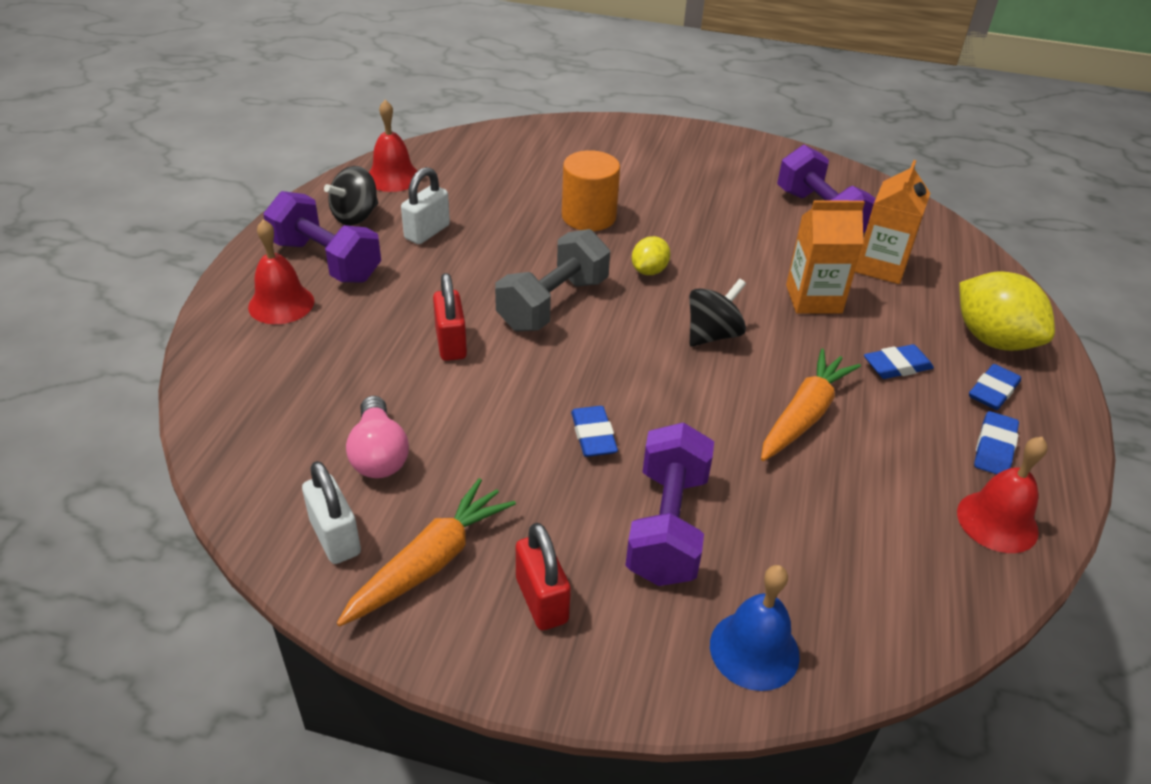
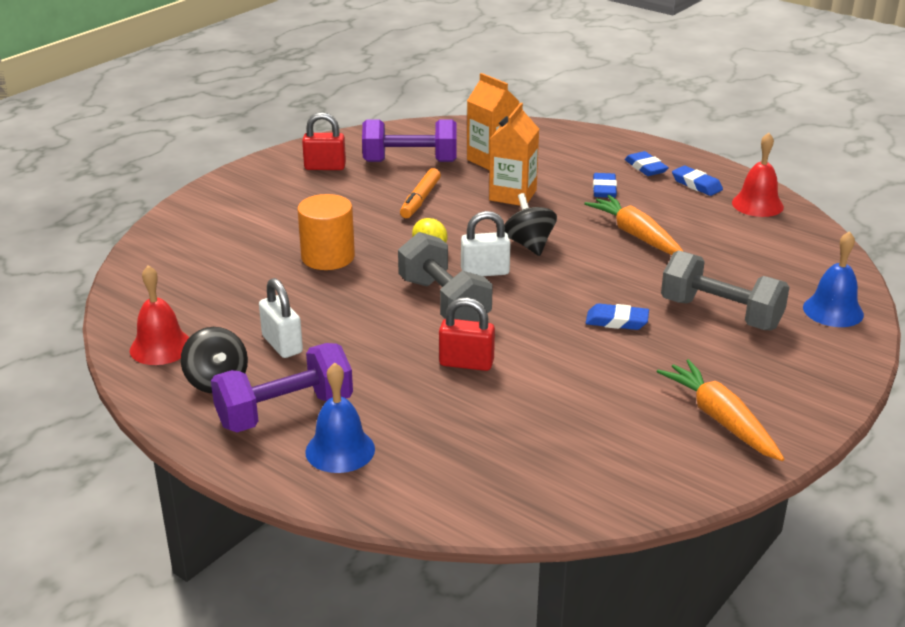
camera: 65 degrees left, 10 degrees down
red bell [248,219,314,324] -> blue bell [305,362,375,473]
white padlock [302,461,361,564] -> white padlock moved to [461,211,511,276]
pink light bulb [346,396,409,478] -> none
red padlock [516,523,571,630] -> red padlock moved to [302,112,346,170]
purple dumbbell [625,422,714,586] -> grey dumbbell [661,250,790,330]
yellow lemon [959,271,1055,351] -> none
none -> orange marker [400,168,441,218]

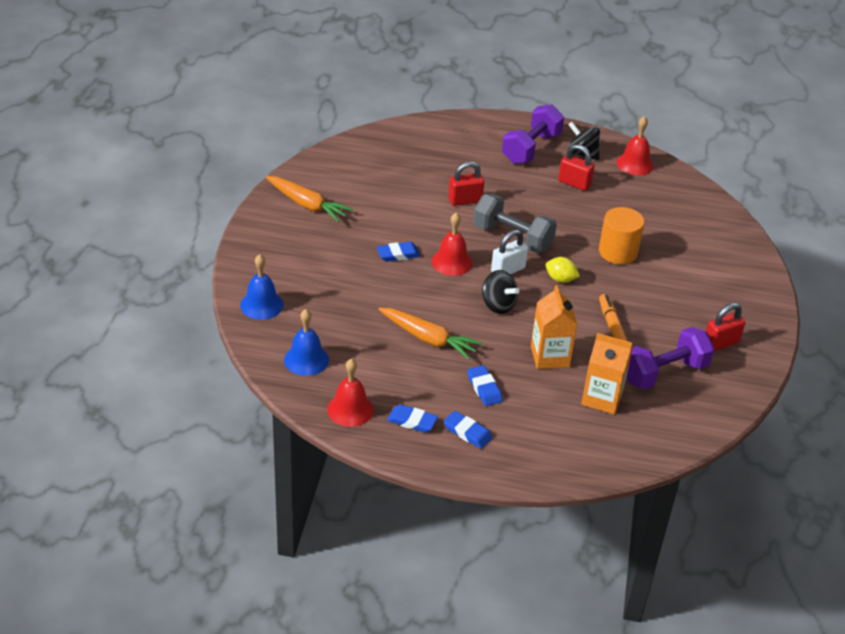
camera: 150 degrees right, 10 degrees up
white padlock [259,278,303,358] -> red padlock [558,144,595,191]
blue bell [305,362,375,473] -> blue bell moved to [284,309,329,376]
grey dumbbell [661,250,790,330] -> none
none -> red bell [432,212,473,276]

